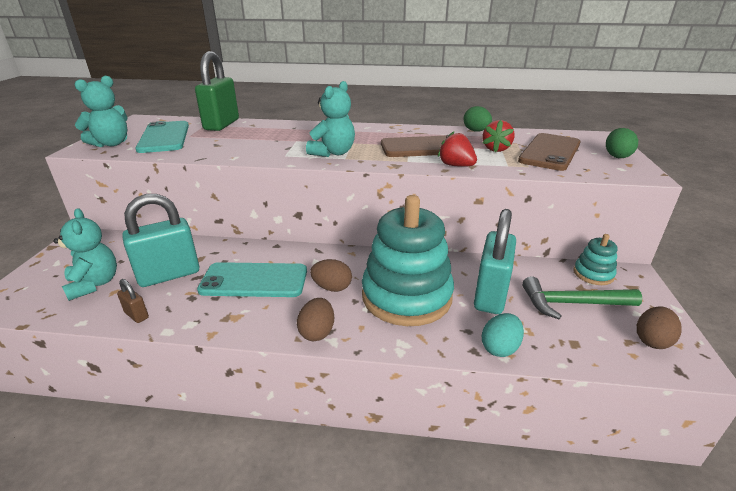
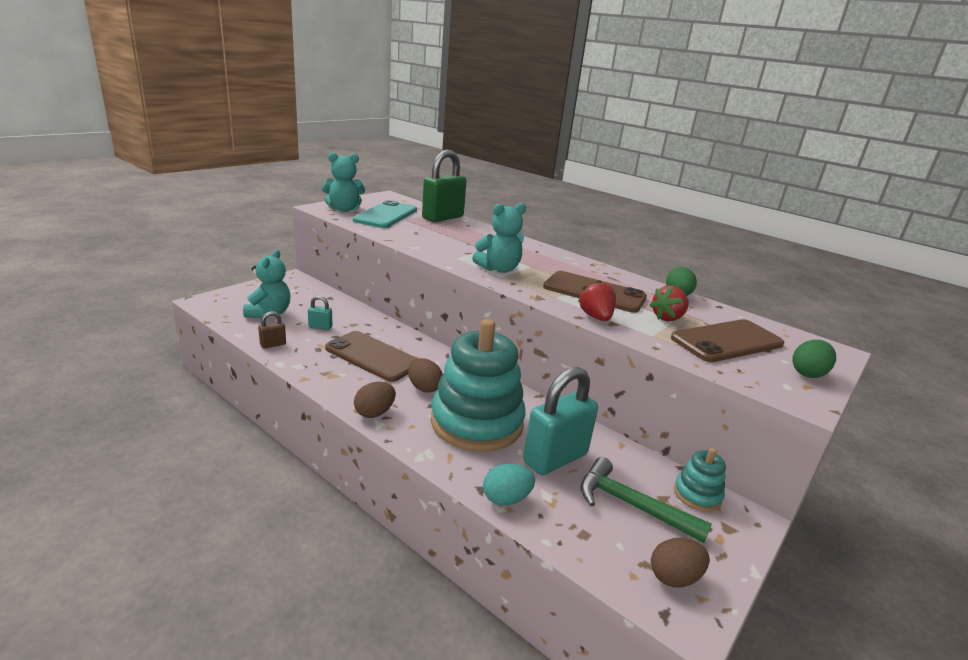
camera: 30 degrees right, 5 degrees down
brown padlock [117,279,149,323] -> brown padlock turned 75 degrees clockwise [258,311,286,348]
turquoise padlock [122,194,199,287] -> turquoise padlock [308,296,332,330], size x0.44
turquoise phone [197,262,307,297] -> brown phone [325,331,418,382]

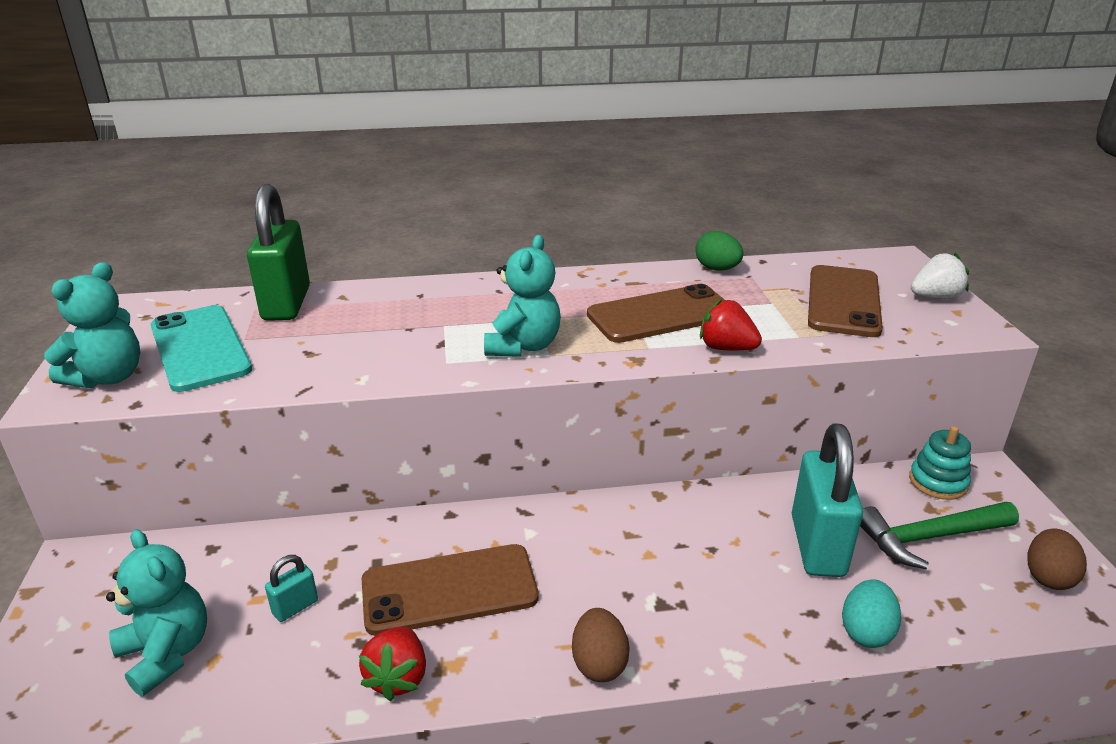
camera: 45 degrees left, 5 degrees up
brown padlock [258,311,286,348] -> none
brown egg [408,358,443,393] -> none
turquoise stacking toy [431,319,526,452] -> none
red strawberry [649,285,689,321] -> red strawberry moved to [359,626,426,701]
green egg [792,340,836,378] -> white strawberry [911,253,969,299]

